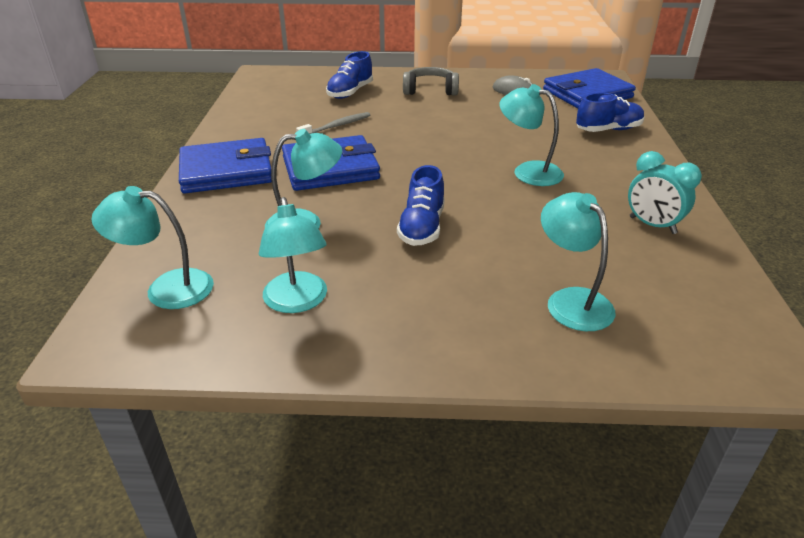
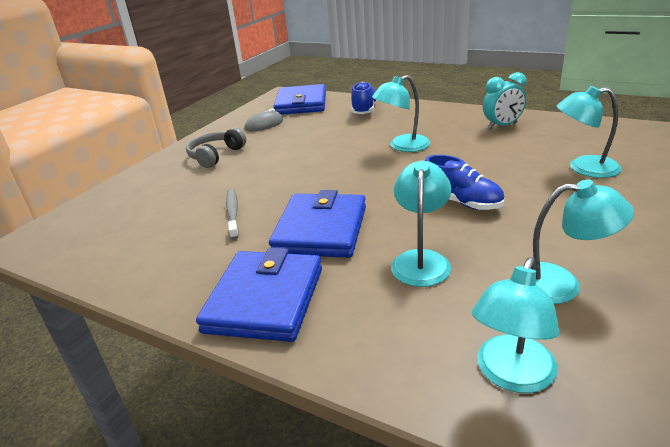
camera: 60 degrees left, 5 degrees down
blue shoe [326,51,373,99] -> none

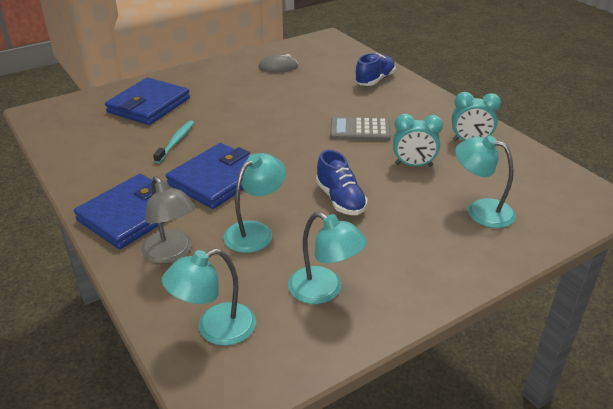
camera: 25 degrees right, 5 degrees up
grey headphones [186,127,246,168] -> none
grey toothbrush [226,189,239,239] -> turquoise toothbrush [153,120,194,163]
blue wallet [274,84,326,115] -> blue wallet moved to [105,78,190,125]
turquoise lamp [372,75,430,152] -> grey calculator [330,117,391,141]
none -> grey lamp [141,176,195,264]
none -> turquoise clock [393,114,443,167]

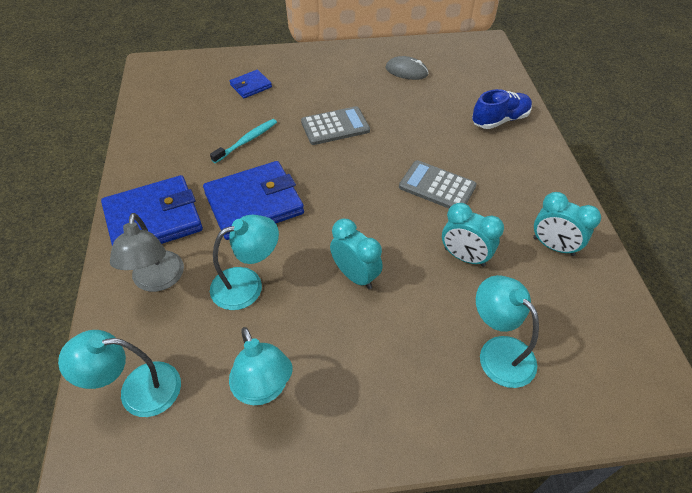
camera: 25 degrees right, 15 degrees up
blue wallet [105,78,190,125] -> blue wallet [230,70,272,98], size x0.49
blue shoe [316,150,368,215] -> turquoise clock [330,219,383,289]
none -> grey calculator [301,106,370,145]

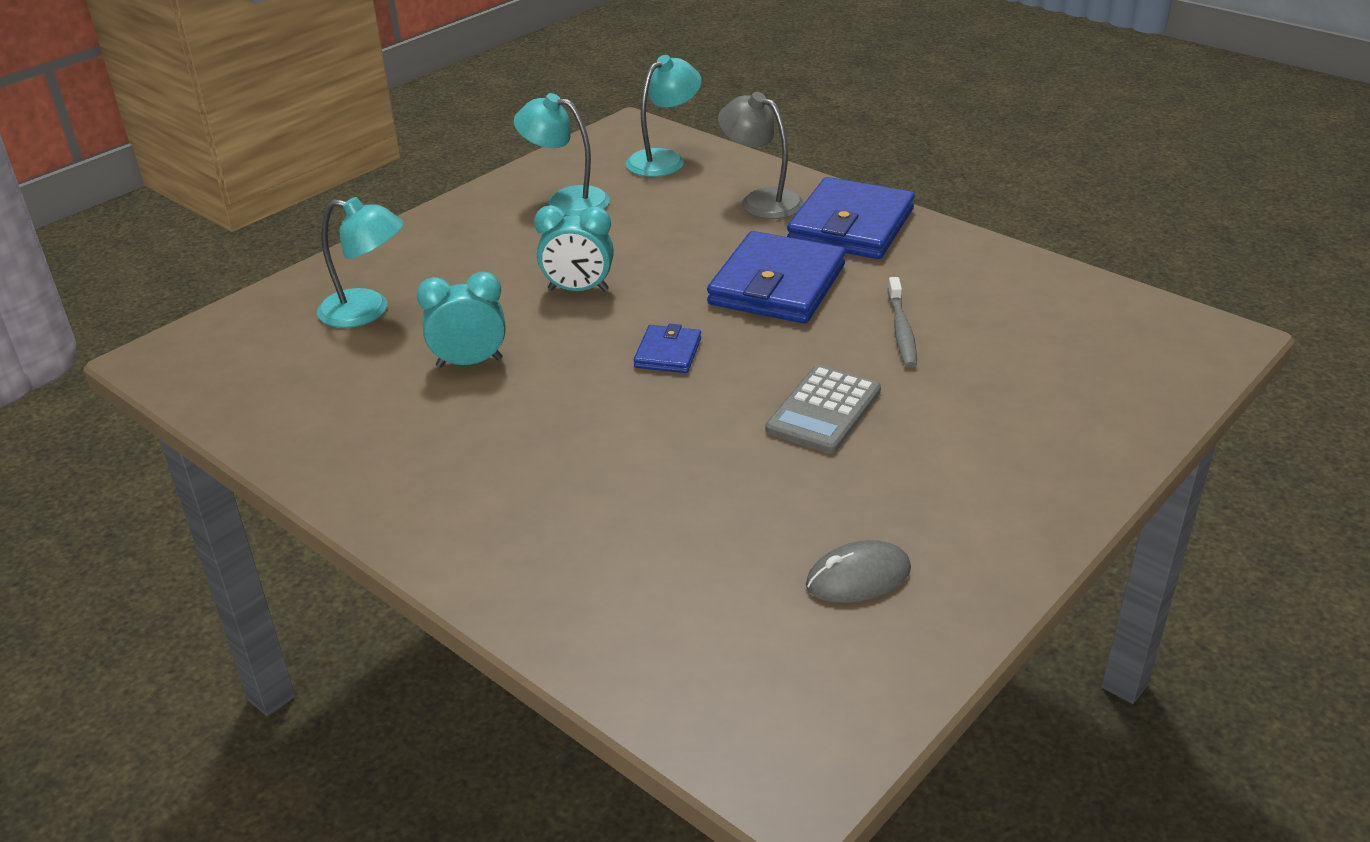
camera: 140 degrees right, 15 degrees down
turquoise toothbrush [210,119,277,163] -> grey toothbrush [888,277,917,368]
turquoise lamp [210,215,279,310] -> none
blue wallet [230,70,272,98] -> blue wallet moved to [634,324,701,373]
grey calculator [399,160,477,208] -> none
blue shoe [472,89,532,129] -> none
turquoise clock [533,192,601,256] -> none

